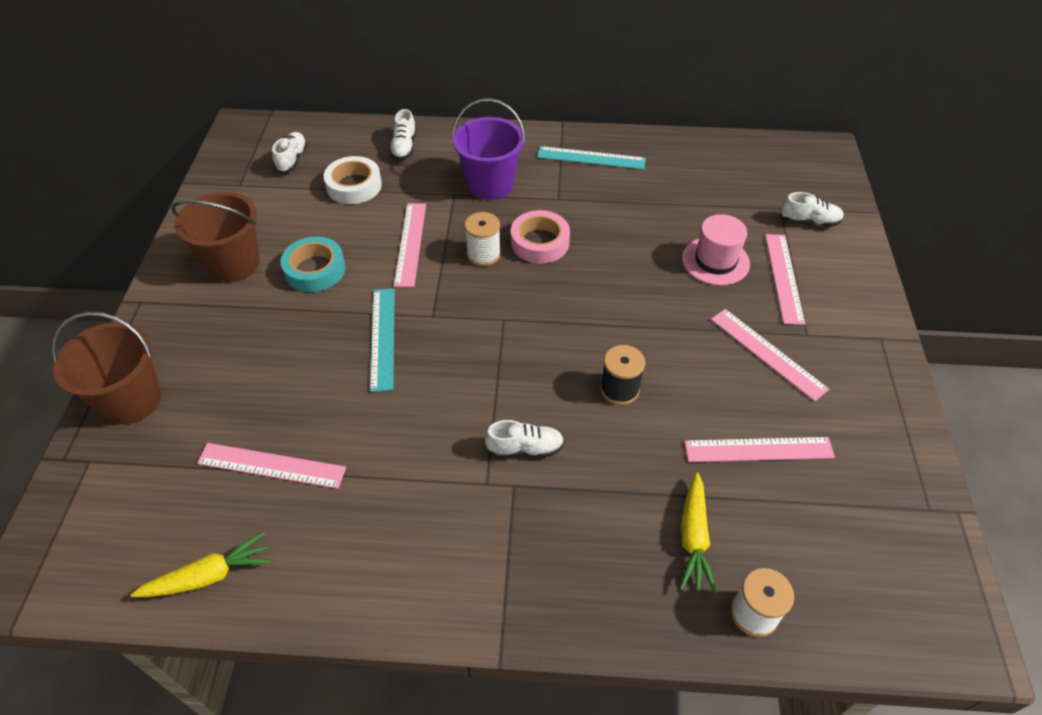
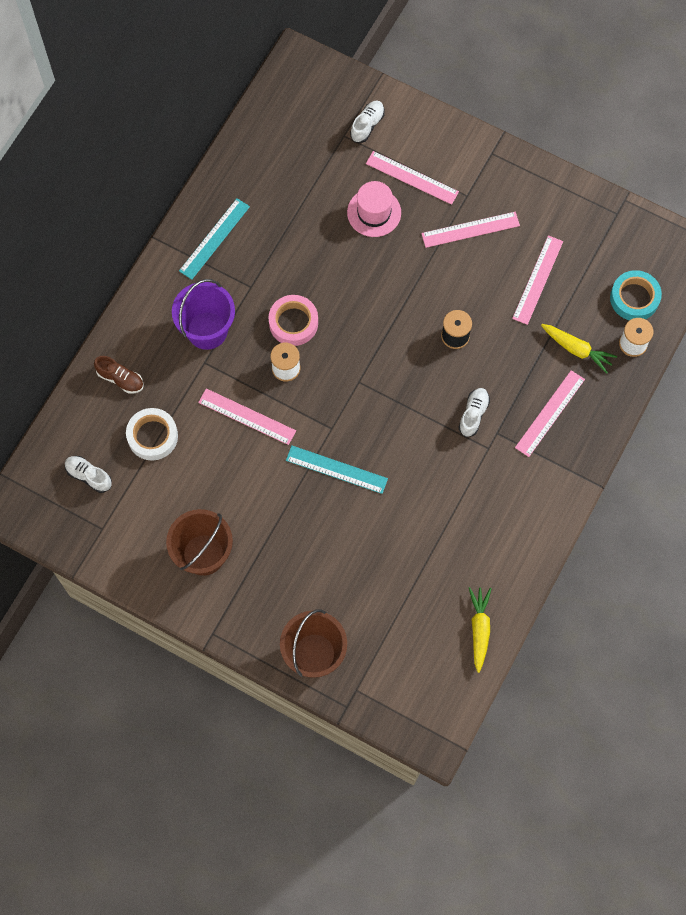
camera: 65 degrees left, 20 degrees up
pink ruler [197,443,346,489] -> pink ruler moved to [515,370,585,457]
turquoise tape [280,237,346,292] -> turquoise tape moved to [610,270,662,320]
white shoe [389,109,416,160] -> brown shoe [94,356,144,394]

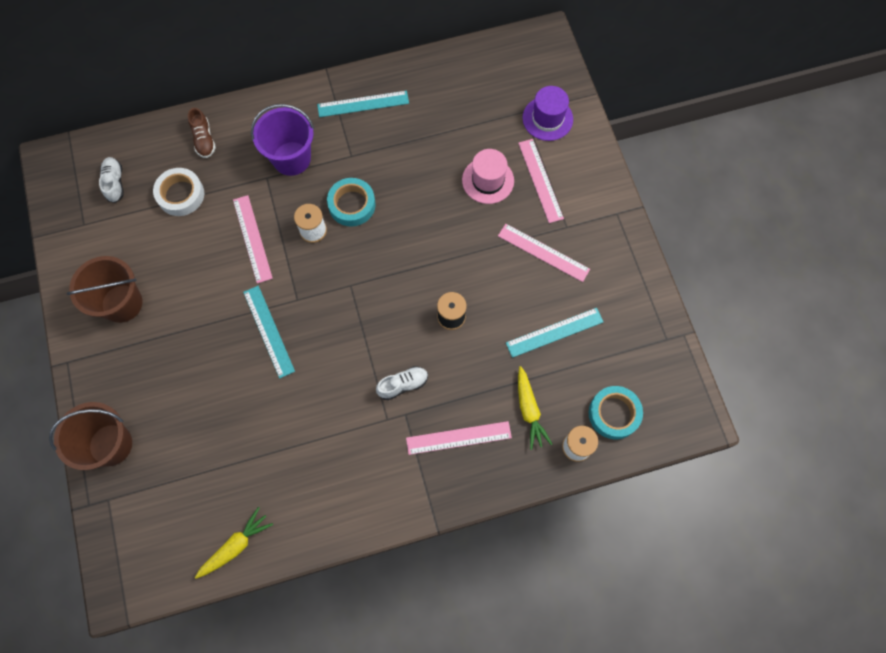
camera: 45 degrees right, 0 degrees up
pink tape [268,295,318,346] -> turquoise tape [327,178,376,227]
white shoe [350,101,385,143] -> purple hat [522,86,573,141]
pink ruler [512,235,563,325] -> turquoise ruler [506,308,603,358]

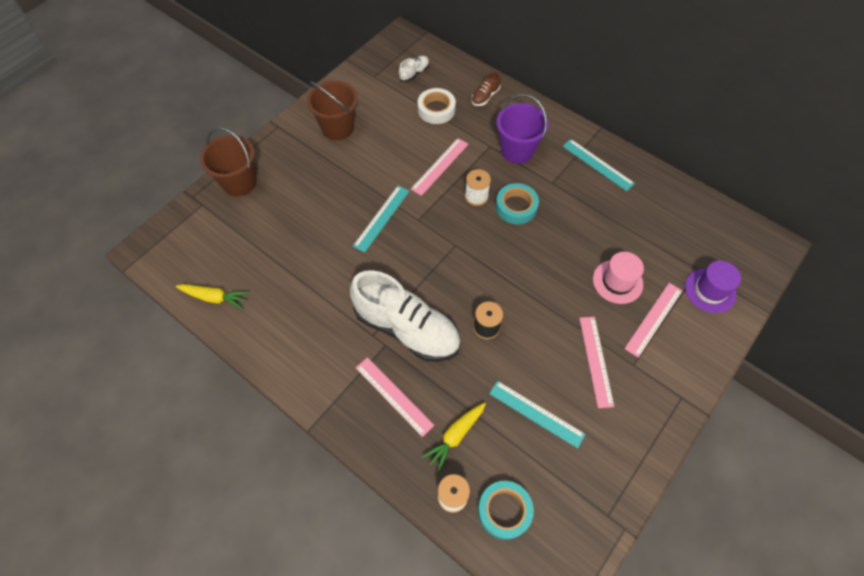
camera: 55 degrees right, 10 degrees down
white shoe [376,366,428,400] -> white shoe [350,270,461,362], size x2.40

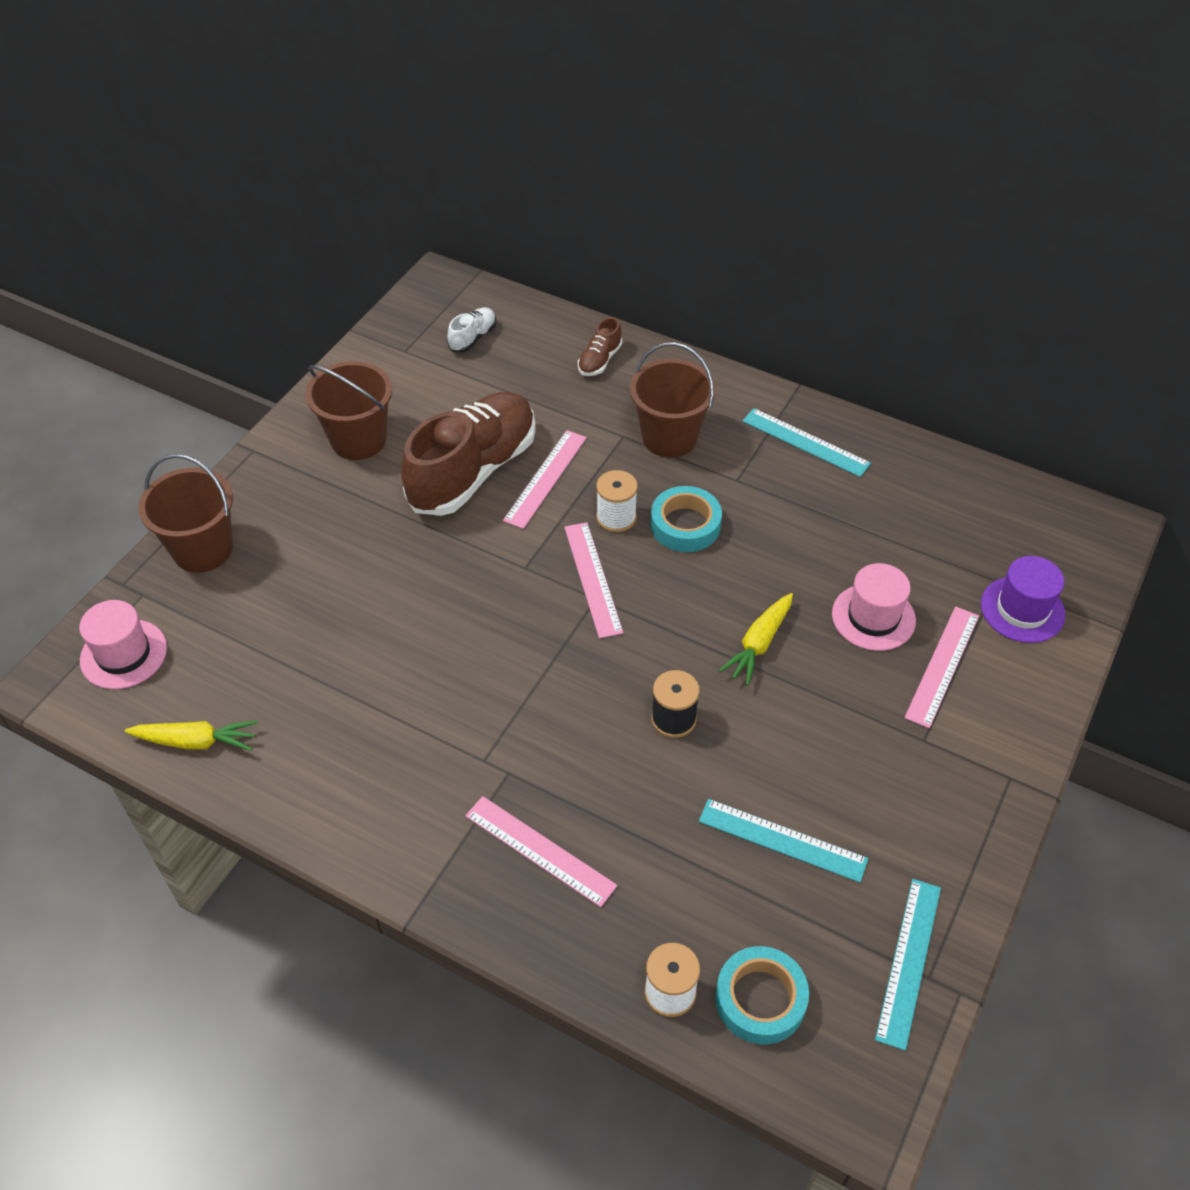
camera: 10 degrees left, 10 degrees down
white shoe [350,270,461,362] -> none
turquoise ruler [353,186,410,252] -> turquoise ruler moved to [875,879,941,1051]
white tape [418,88,456,124] -> none
yellow carrot [422,402,486,472] -> yellow carrot moved to [719,593,793,686]
purple bucket [497,94,549,164] -> brown bucket [630,342,716,458]
pink ruler [579,317,615,408] -> pink ruler moved to [564,522,623,638]
none -> pink hat [79,600,167,689]
none -> brown shoe [401,392,536,516]

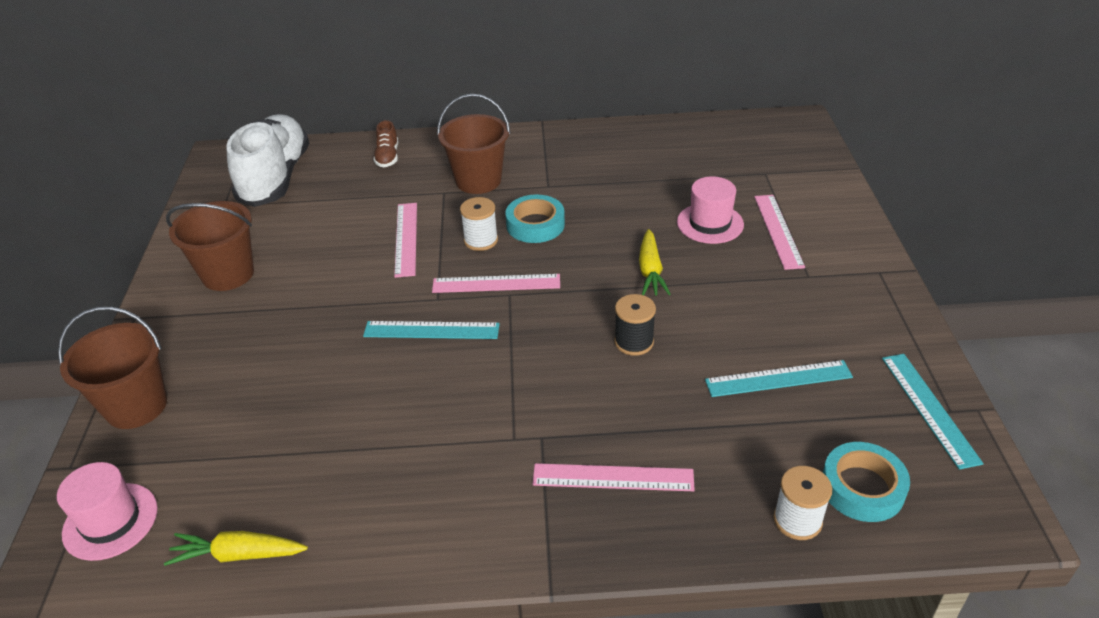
camera: 30 degrees left, 10 degrees down
yellow carrot [125,720,258,751] -> yellow carrot turned 150 degrees counterclockwise [164,531,308,566]
brown shoe [401,392,536,516] -> none
white shoe [448,307,496,353] -> white shoe [226,114,309,207], size x2.40
pink ruler [564,522,623,638] -> pink ruler turned 45 degrees counterclockwise [432,274,560,293]
turquoise ruler [743,408,871,477] -> turquoise ruler moved to [363,321,500,339]
purple hat [981,556,1065,643] -> none

